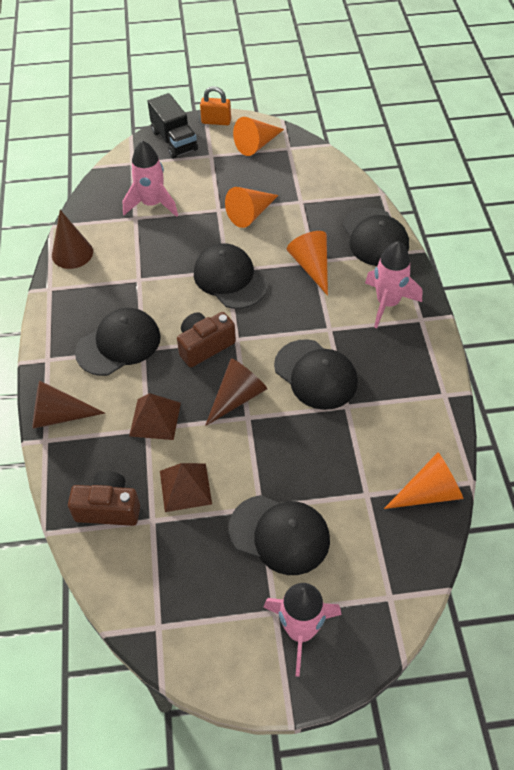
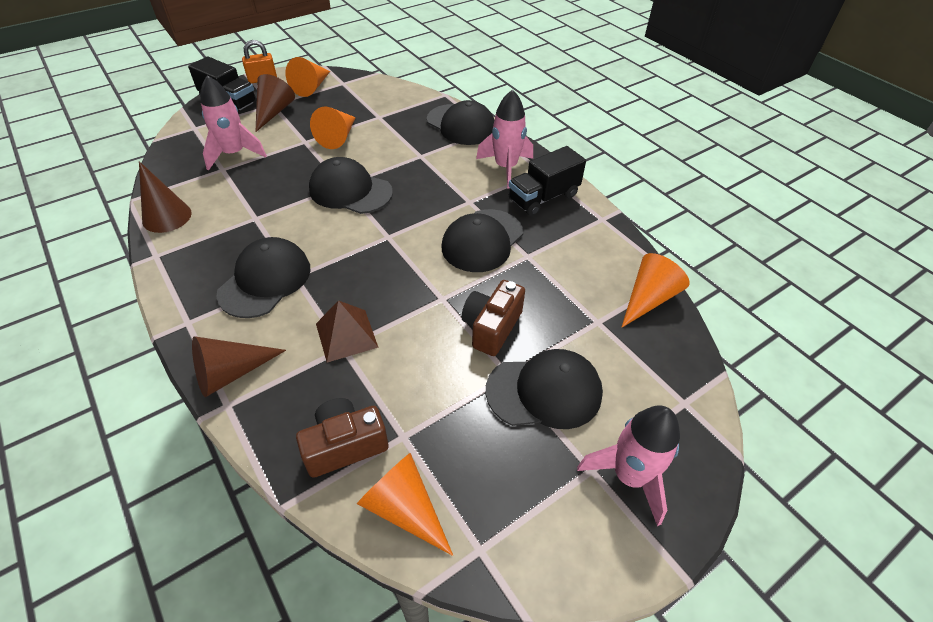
camera: 30 degrees left, 5 degrees down
brown pyramid [160,463,212,512] -> none
brown camera [177,312,236,367] -> brown camera moved to [462,280,525,356]
brown cone [205,358,267,426] -> brown cone moved to [255,74,295,132]
black cap [274,339,358,410] -> black cap turned 105 degrees clockwise [442,209,523,272]
orange cone [287,231,328,296] -> orange cone moved to [357,453,453,556]
none -> black truck [508,146,586,216]

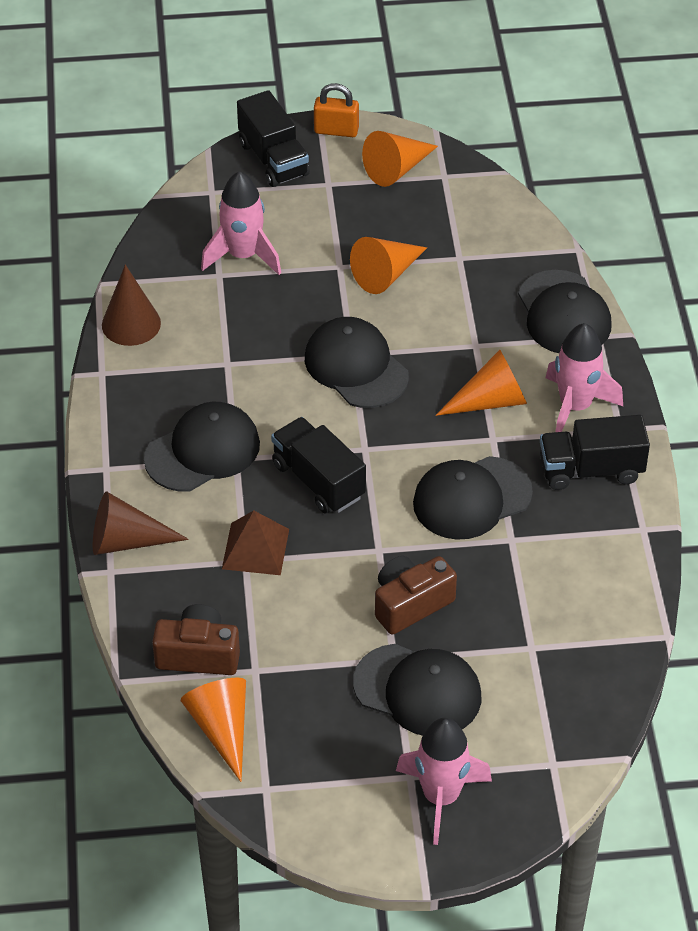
camera: 30 degrees right, 0 degrees up
brown cone [255,74,295,132] -> none
orange cone [621,253,690,328] -> orange cone moved to [436,350,527,416]
none -> black truck [271,417,366,514]

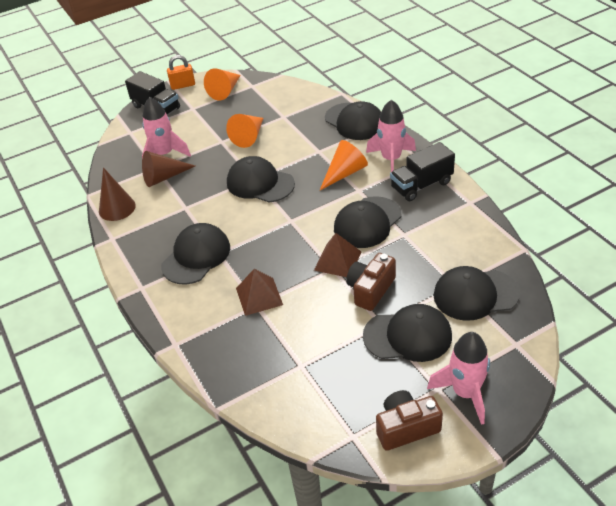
camera: 20 degrees left, 5 degrees down
brown cone [93,492,189,555] -> brown cone moved to [142,151,195,187]
brown camera [152,604,240,675] -> brown camera moved to [376,390,443,451]
orange cone [181,678,246,782] -> none
black truck [271,417,366,514] -> none
none -> brown pyramid [314,233,361,277]
none -> black cap [434,266,520,321]

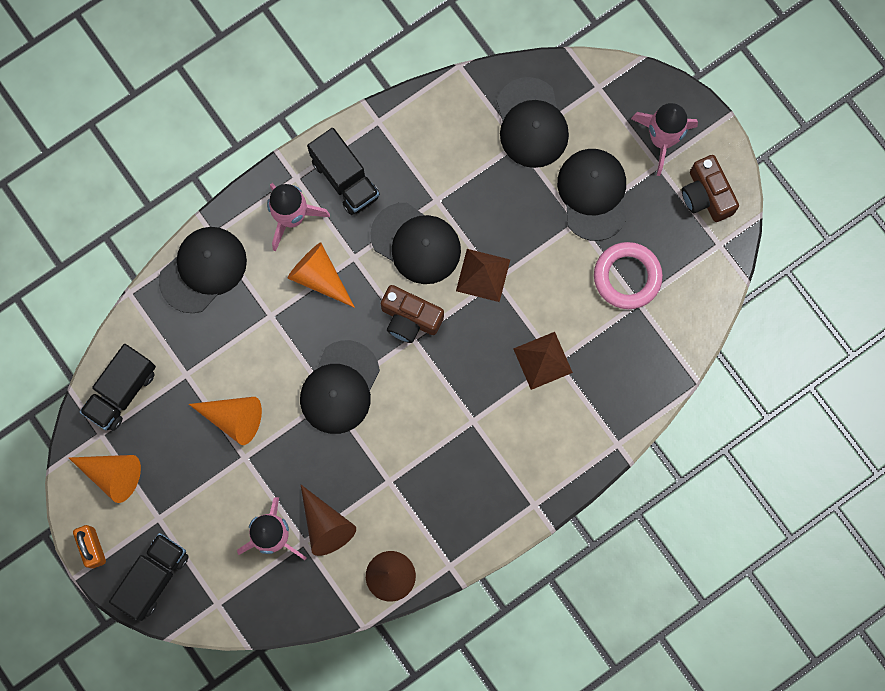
camera: 100 degrees left, 35 degrees up
black cap [161,223,230,284] -> none
brown camera [346,253,396,311] -> brown camera moved to [381,285,444,343]
none -> black truck [80,344,156,431]
none -> pink ring [594,242,663,309]

